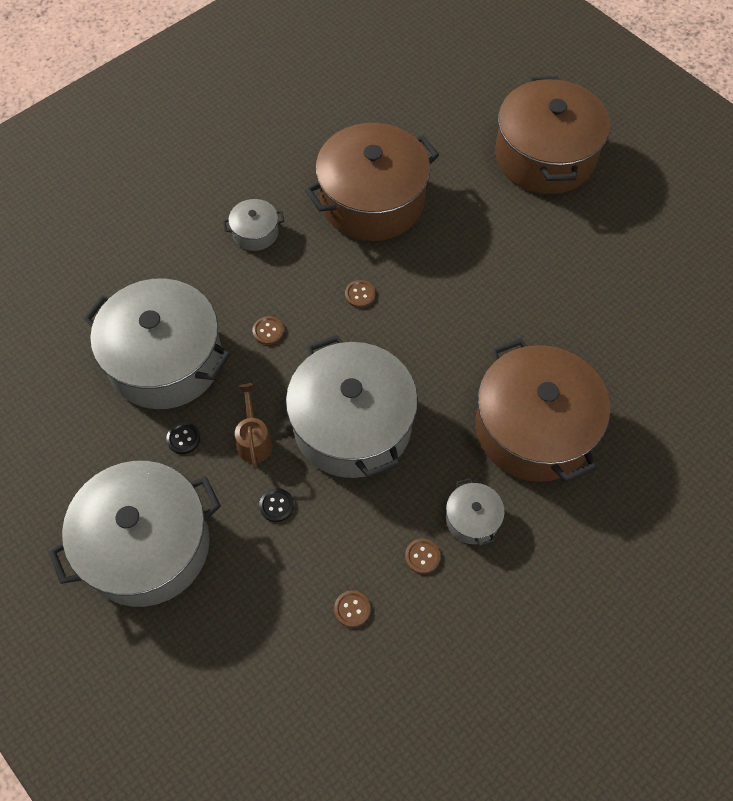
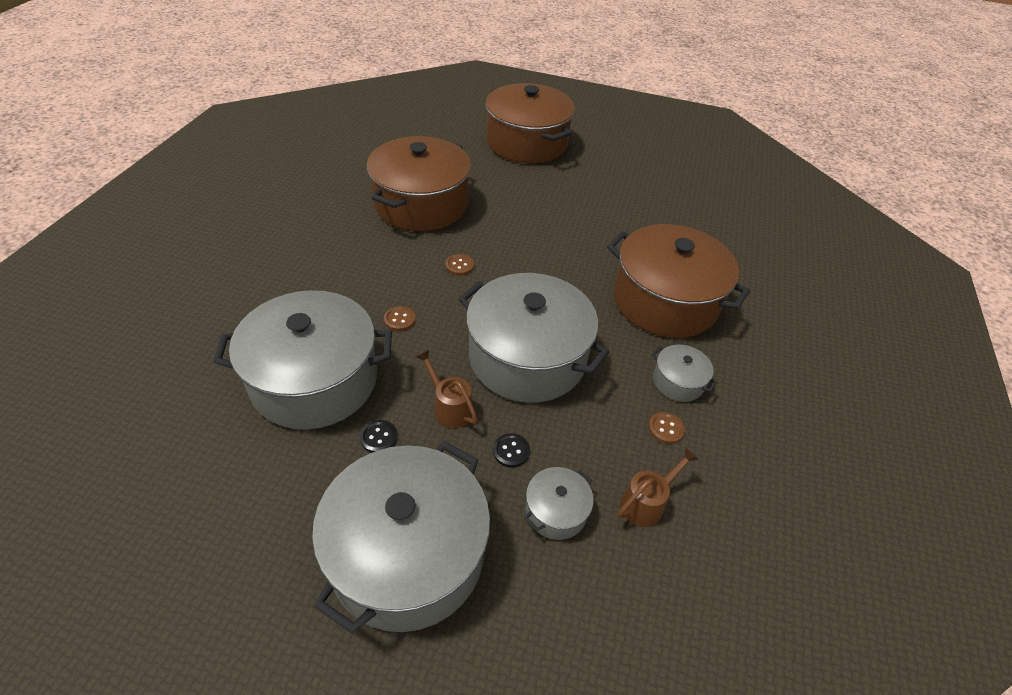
camera: 35 degrees left, 15 degrees down
grey pot [223,199,284,251] -> grey pot moved to [524,467,594,540]
brown button [334,590,370,627] -> brown watering can [617,447,699,527]

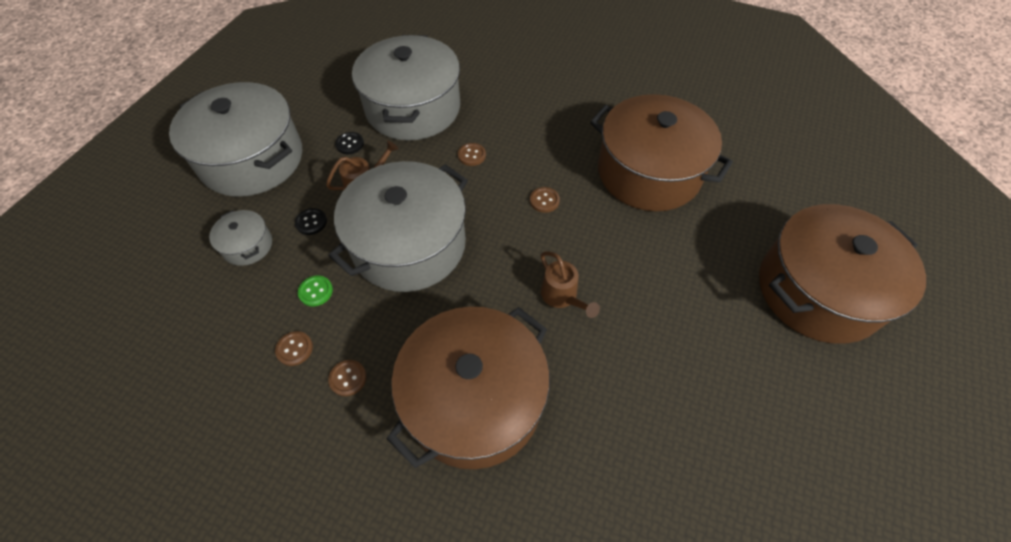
camera: 100 degrees right, 10 degrees up
brown watering can [617,447,699,527] -> brown watering can moved to [541,251,600,318]
grey pot [652,345,718,402] -> brown button [328,360,367,396]
none -> green button [298,276,333,306]

